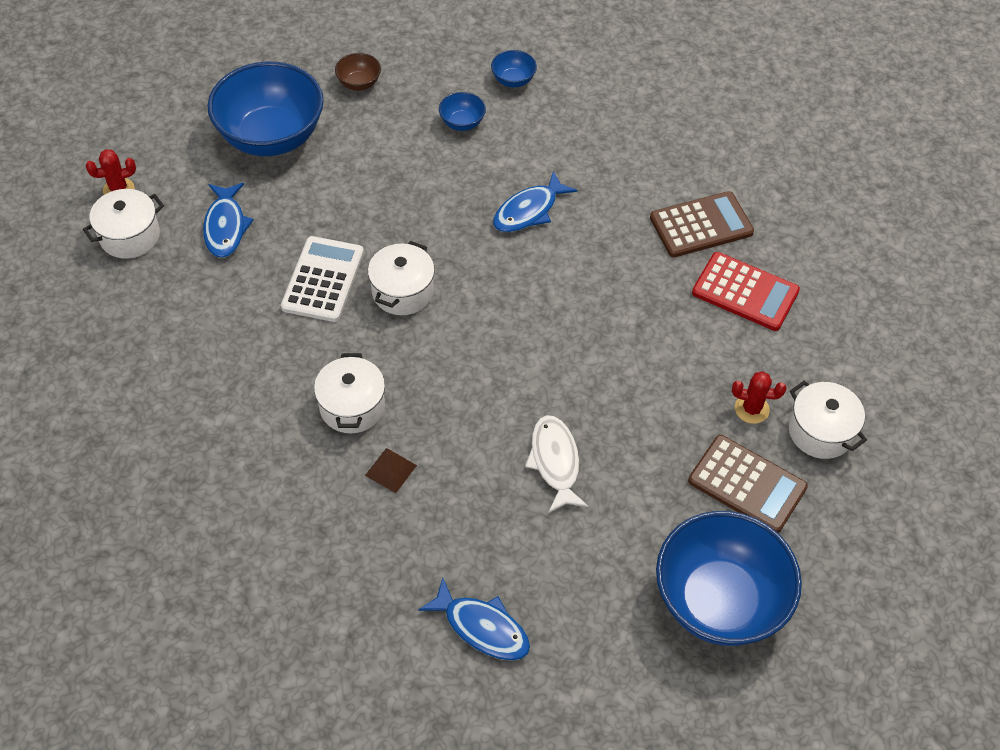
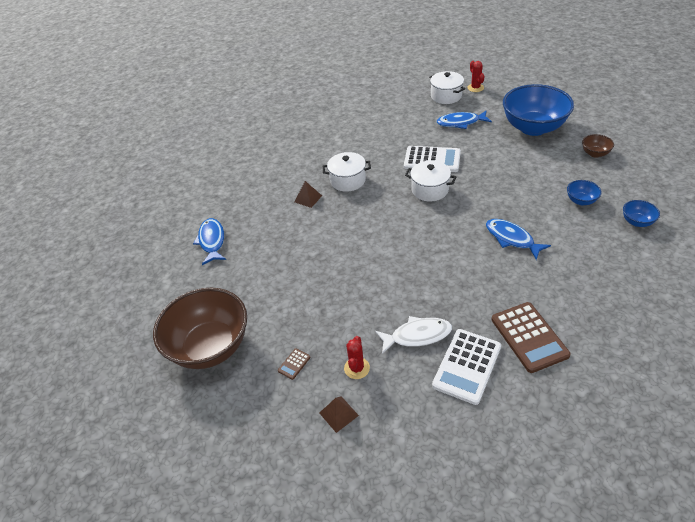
camera: 95 degrees right, 10 degrees down
blue fish [418,577,530,661] -> blue fish turned 135 degrees clockwise [193,218,226,265]
white fish [525,415,588,513] -> white fish moved to [375,316,452,354]
blue bowl [656,511,802,646] -> brown bowl [153,288,247,369]
brown calculator [688,435,808,533] -> brown calculator [278,348,310,380], size x0.42
red calculator [692,252,800,331] -> white calculator [432,329,501,405]
white pot [789,381,867,459] -> brown pyramid [319,396,359,433]

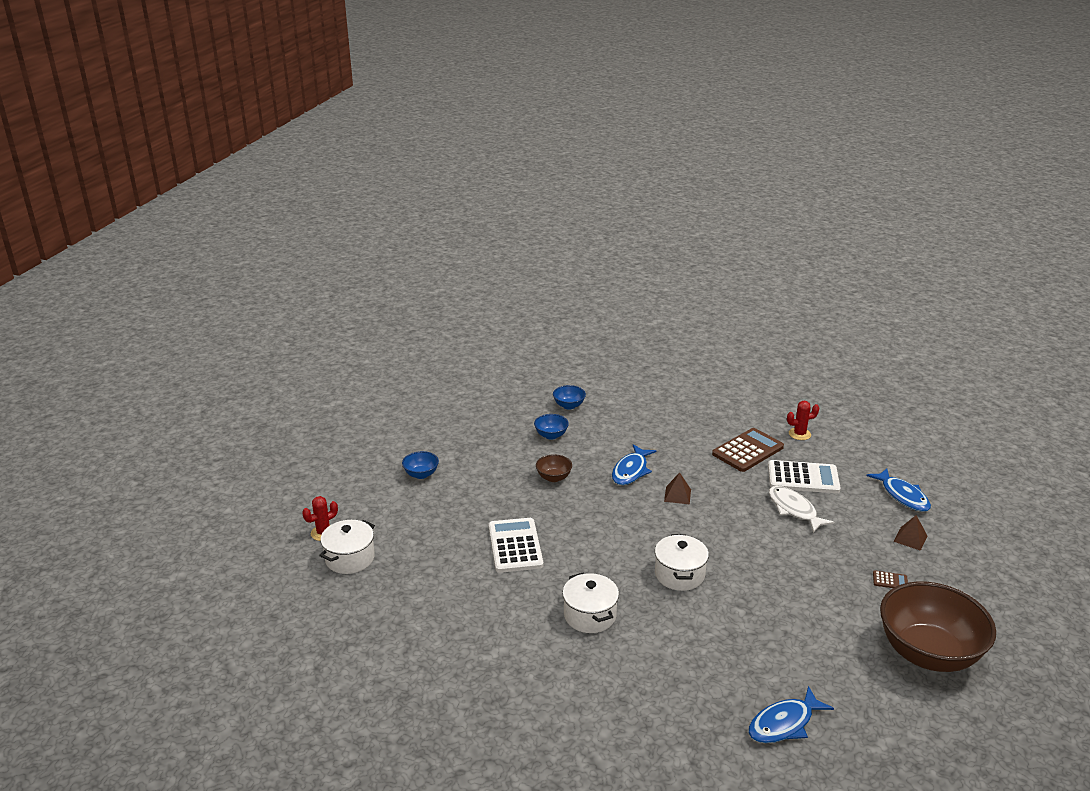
camera: 115 degrees left, 15 degrees down
brown pyramid [295,181,322,208] -> brown pyramid moved to [664,472,691,505]
red cactus [344,336,370,379] -> red cactus moved to [787,401,819,440]
white pot [405,161,456,201] -> white pot moved to [655,534,709,591]
blue fish [437,111,492,129] -> blue fish moved to [866,468,931,512]
blue bowl [503,84,574,136] -> blue bowl [402,451,439,479], size x0.42
brown bowl [582,134,614,158] -> brown bowl moved to [536,454,572,482]

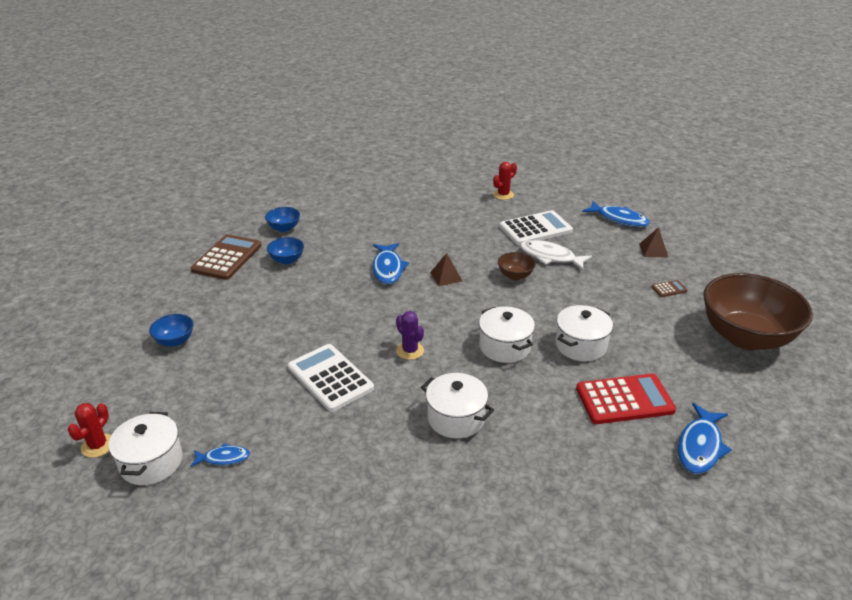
camera: 30 degrees left, 5 degrees up
brown bowl [536,454,572,482] -> brown bowl moved to [498,252,536,280]
brown calculator [712,428,784,472] -> brown calculator moved to [191,234,261,280]
none -> blue fish [191,443,250,467]
none -> purple cactus [396,311,424,360]
none -> white pot [555,305,613,361]
none -> red calculator [576,373,676,424]

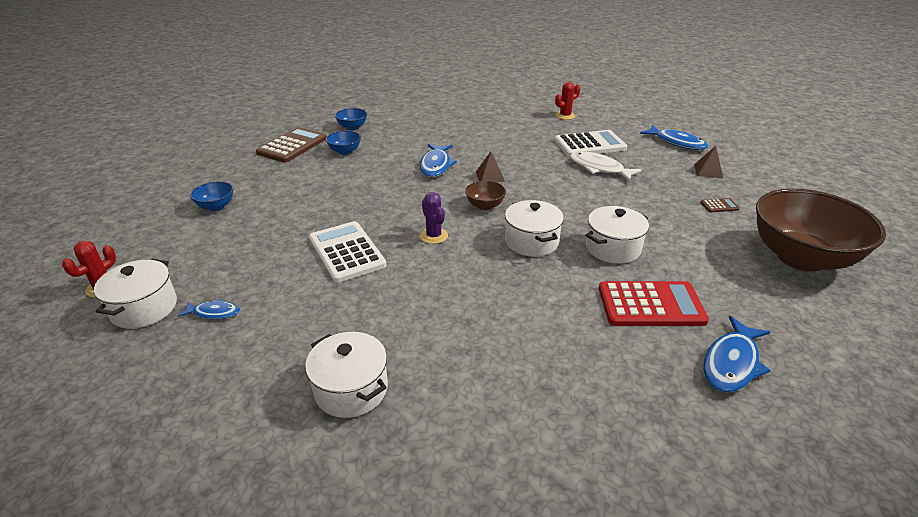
camera: 10 degrees right, 0 degrees up
white pot [421,373,494,438] -> white pot moved to [305,332,388,418]
brown bowl [498,252,536,280] -> brown bowl moved to [465,181,506,210]

